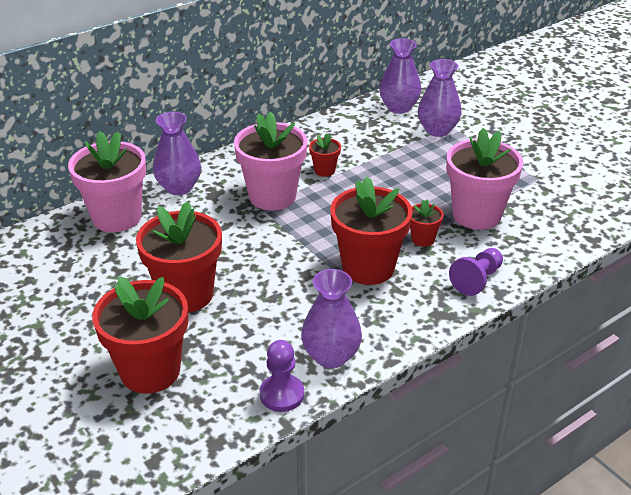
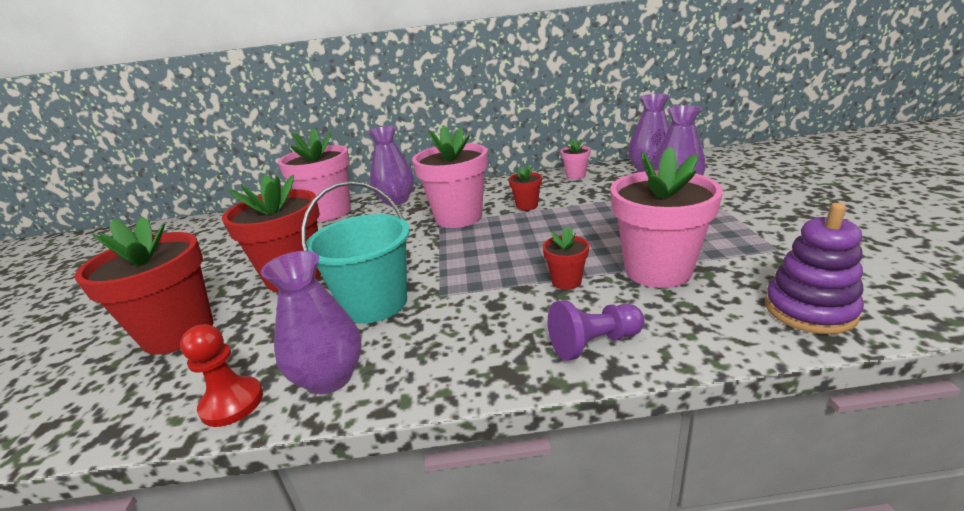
camera: 35 degrees right, 10 degrees down
purple pawn [260,340,304,412] -> red pawn [180,324,263,427]
red flower pot [330,177,413,285] -> none
none -> turquoise bucket [301,181,410,323]
none -> pink flower pot [561,139,591,179]
none -> purple stacking toy [765,203,864,334]

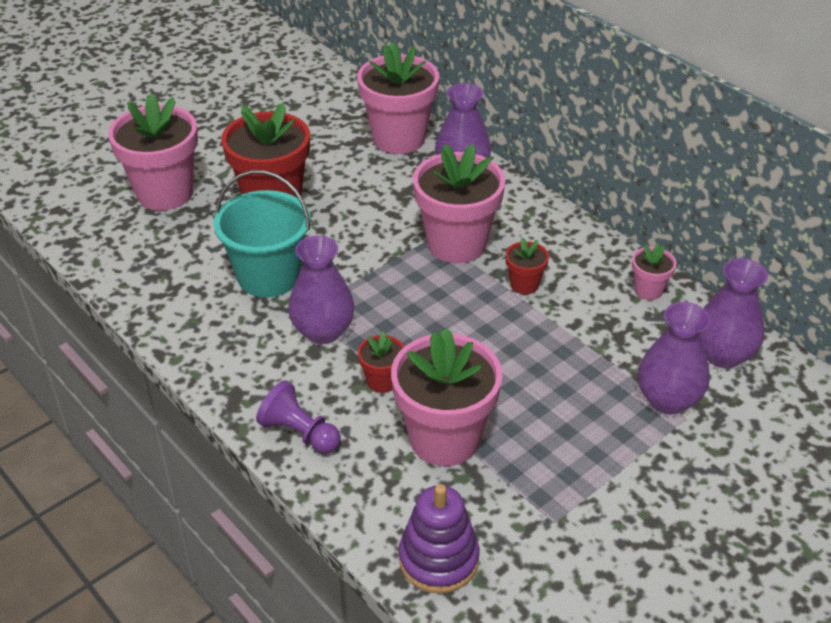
camera: 50 degrees right, 15 degrees up
red flower pot [74,216,213,355] -> pink flower pot [108,93,198,211]
red pawn [180,324,263,427] -> none
purple vase [261,251,362,394] -> purple vase moved to [288,235,355,344]

